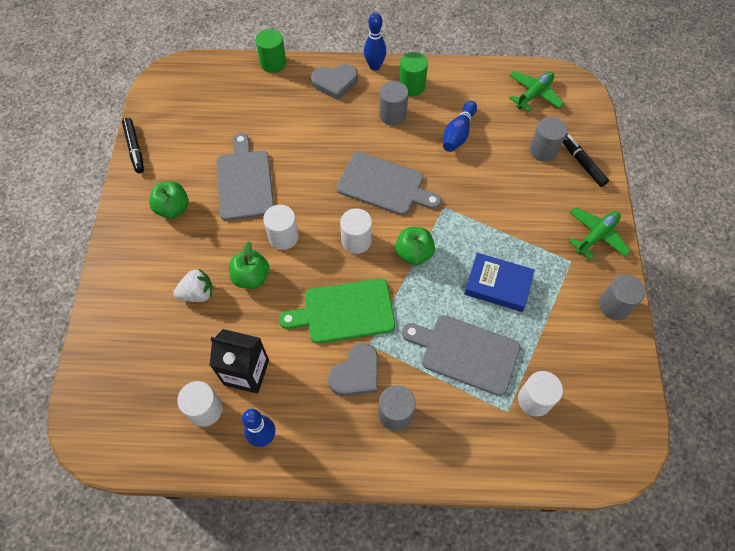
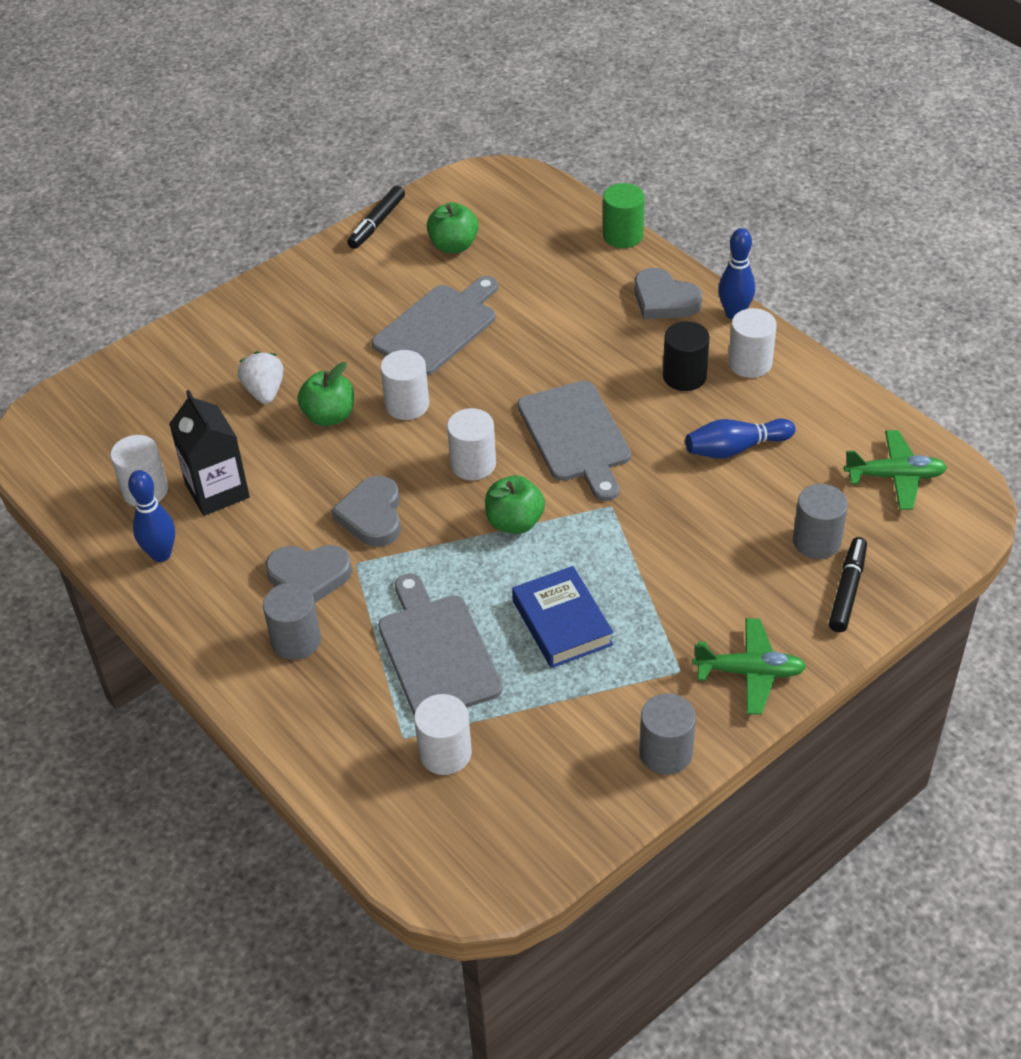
camera: 50 degrees right, 15 degrees down
green apple [149,181,189,219] -> green apple moved to [427,202,478,253]
white strawberry [173,269,213,302] -> white strawberry turned 135 degrees counterclockwise [238,351,284,404]
green cutting board [279,279,395,344] -> grey heart [331,476,401,547]
grey cylinder [379,81,408,126] -> black cylinder [663,321,710,391]
green cylinder [399,52,428,96] -> white cylinder [728,308,777,378]

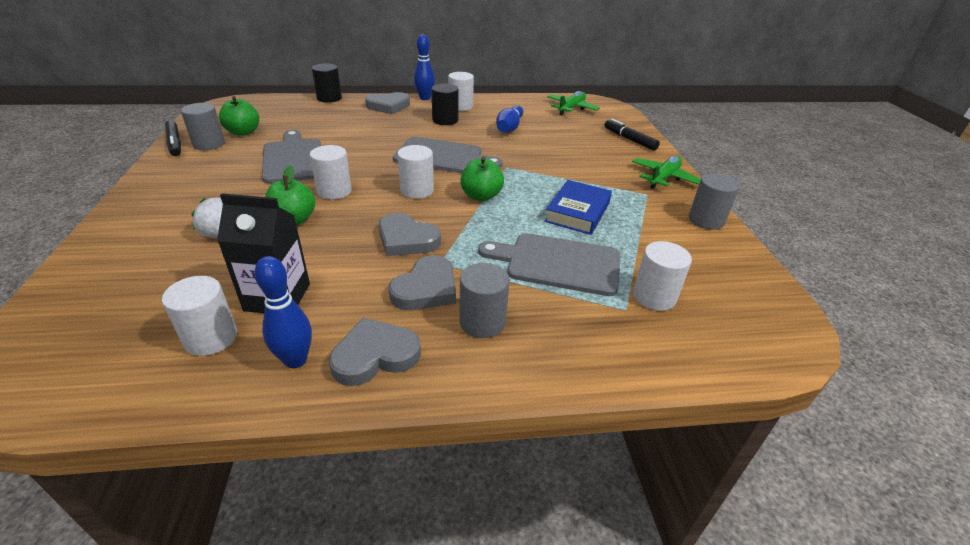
camera: 60 degrees left, 10 degrees down
blue book [512,566,613,668] -> blue book turned 75 degrees counterclockwise [544,180,612,235]
green cylinder [603,183,645,248] -> black cylinder [312,63,342,103]
grey cylinder [793,484,848,559] -> grey cylinder moved to [181,103,225,150]
none -> grey heart [329,318,421,386]

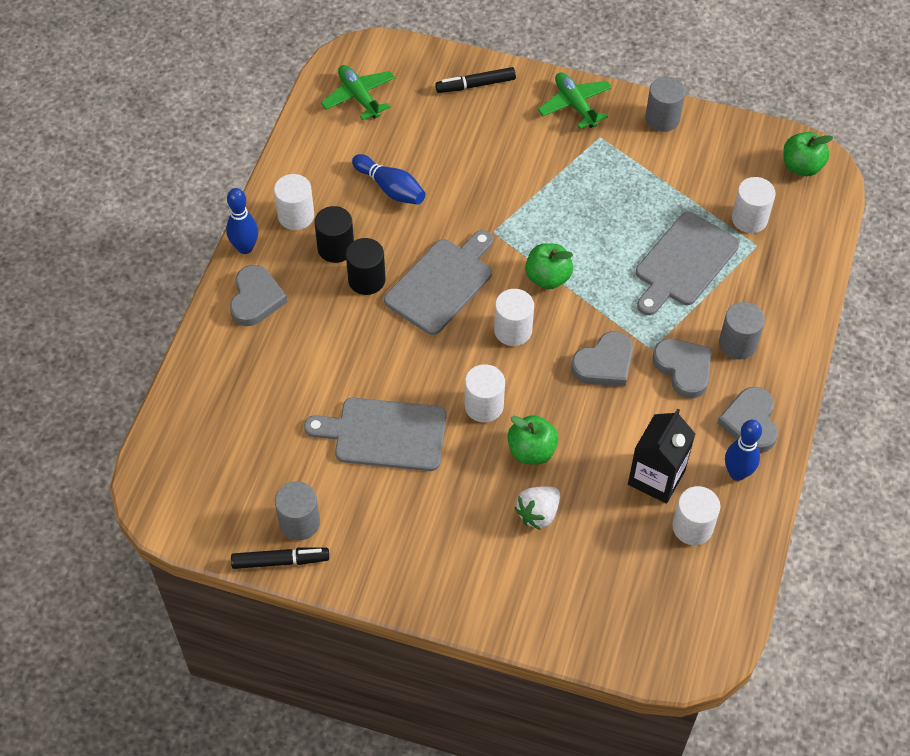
camera: 65 degrees left, 20 degrees up
green apple [219,96,259,136] -> green apple moved to [783,132,833,176]
black cylinder [312,63,342,103] -> black cylinder moved to [346,238,386,295]
blue book [544,180,612,235] -> none

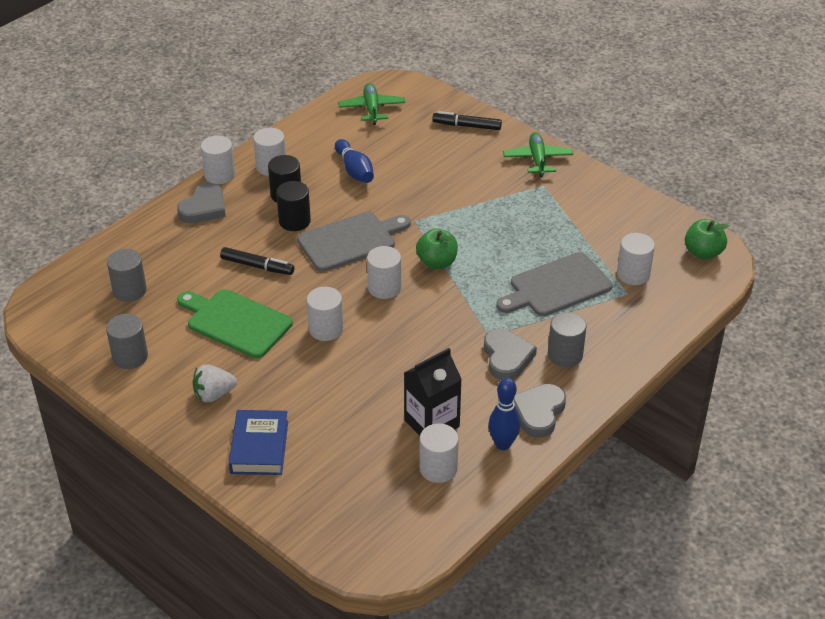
camera: 25 degrees right, 15 degrees down
blue bowling pin [226,188,258,254] -> white cylinder [201,136,235,184]
black marker [231,548,329,569] -> black marker moved to [220,247,294,275]
grey cutting board [304,398,446,471] -> green cutting board [177,289,293,358]
green apple [507,415,559,465] -> none
white strawberry [515,486,560,530] -> white strawberry moved to [192,365,237,402]
grey heart [571,331,633,386] -> none
grey cylinder [645,77,685,132] -> grey cylinder moved to [107,249,147,302]
none -> blue book [229,410,288,475]

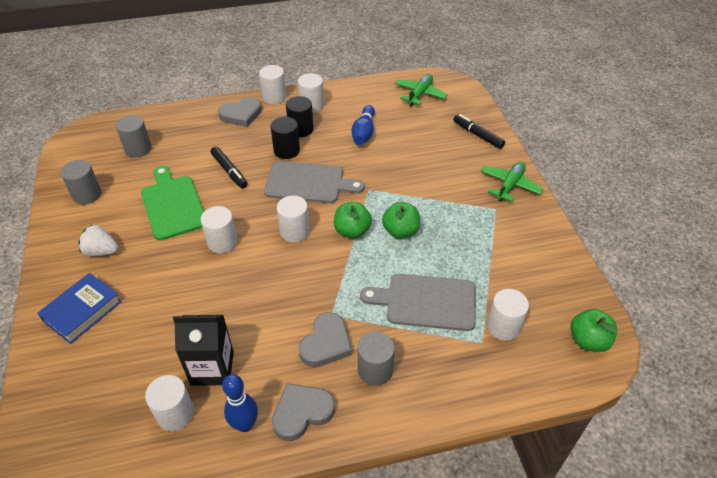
camera: 35 degrees right, 5 degrees up
none -> green apple [382,202,420,239]

